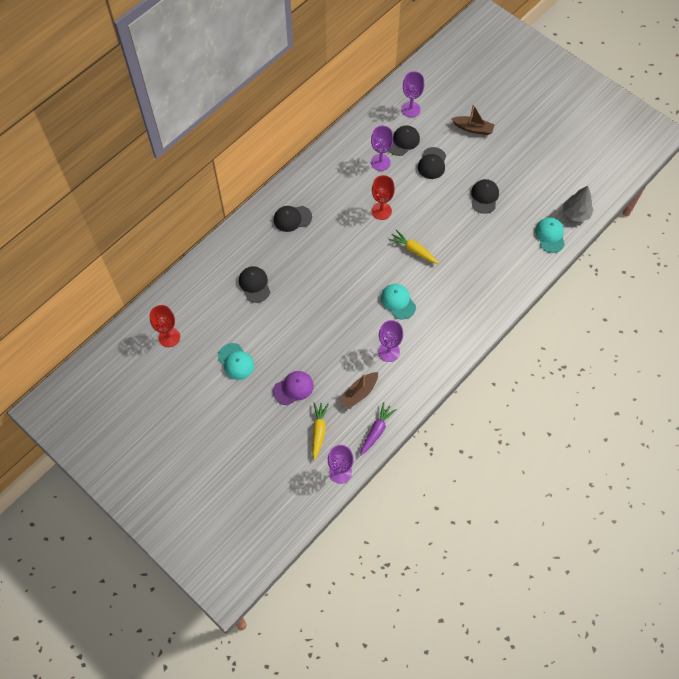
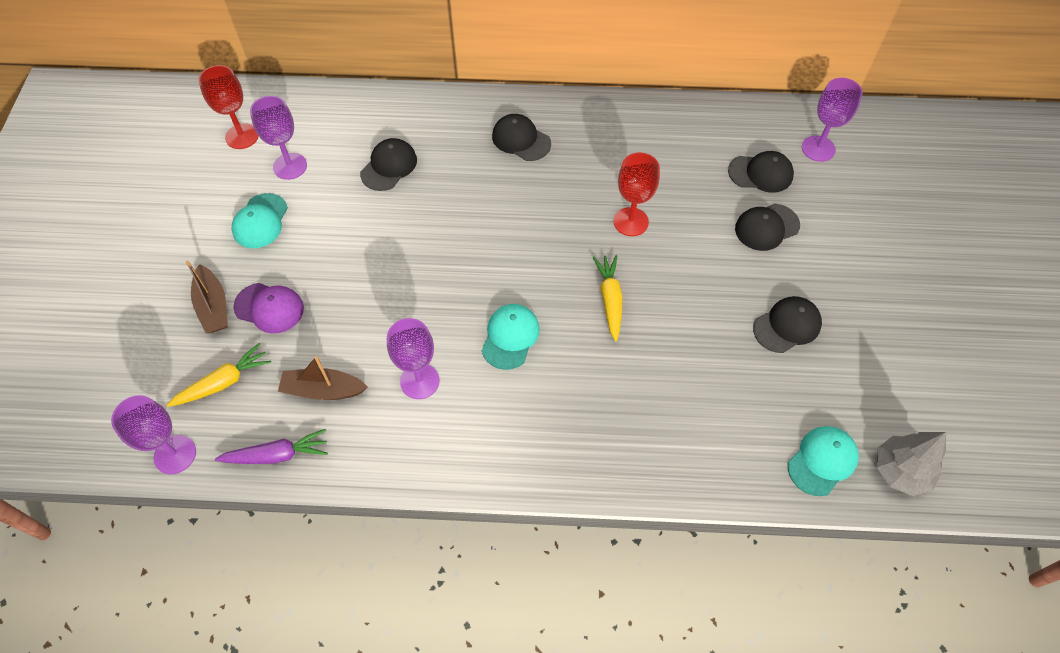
camera: 50 degrees right, 5 degrees down
purple goblet [371,126,393,171] -> purple goblet moved to [250,96,307,180]
brown boat [451,104,495,135] -> brown boat moved to [186,260,228,333]

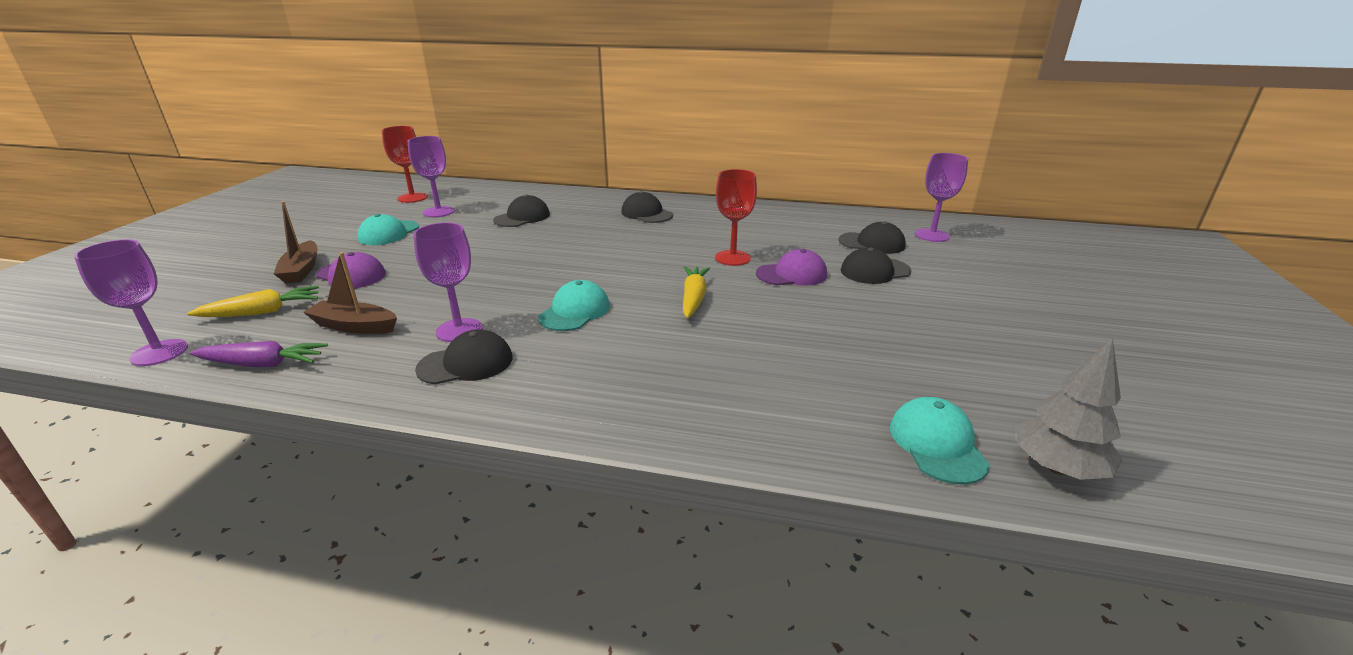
camera: 10 degrees right, 30 degrees down
black cap [753,296,822,353] -> black cap moved to [415,329,513,384]
turquoise cap [788,426,859,496] -> turquoise cap turned 60 degrees counterclockwise [890,397,990,485]
none -> purple cap [756,249,827,286]

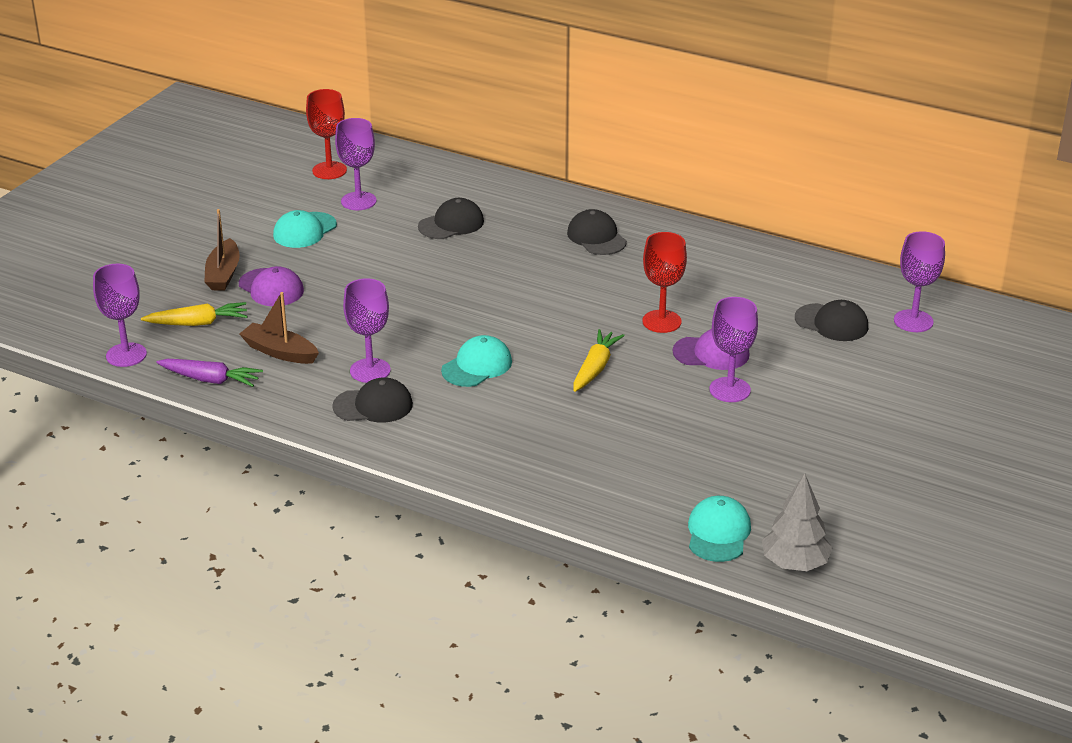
camera: 15 degrees right, 5 degrees up
black cap [841,248,912,284] -> none
none -> purple goblet [709,297,758,402]

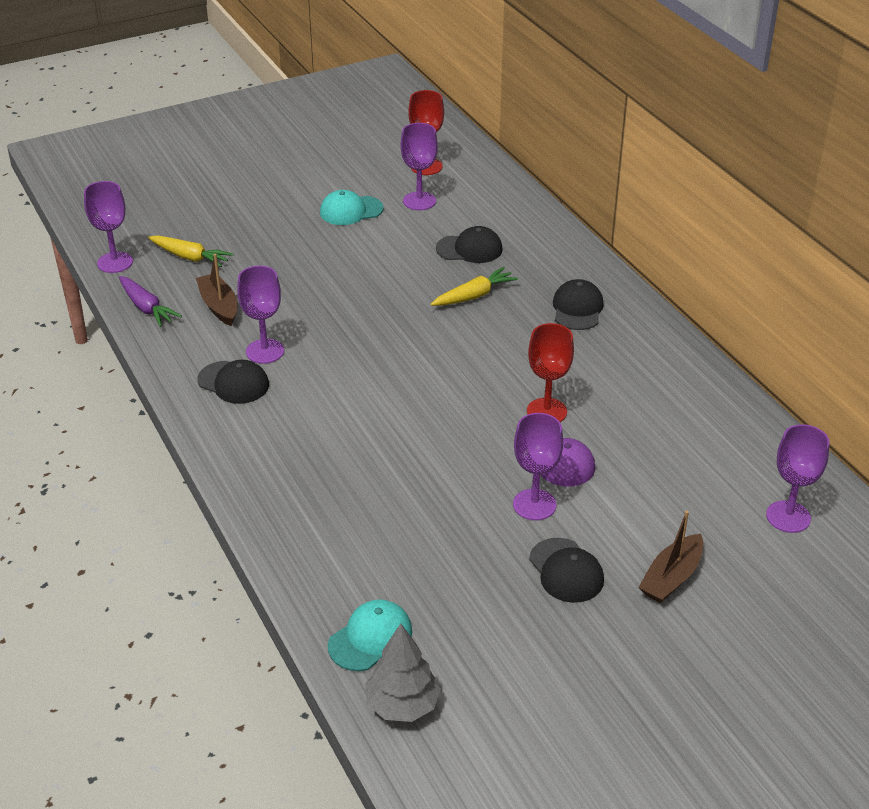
camera: 35 degrees right, 5 degrees up
brown boat [204,209,240,291] -> brown boat moved to [638,511,703,603]
purple cap [239,266,304,306] -> none
turquoise cap [441,335,512,387] -> none
yellow carrot [574,329,625,392] -> yellow carrot moved to [431,267,518,306]
black cap [795,300,868,341] -> black cap moved to [529,538,604,603]

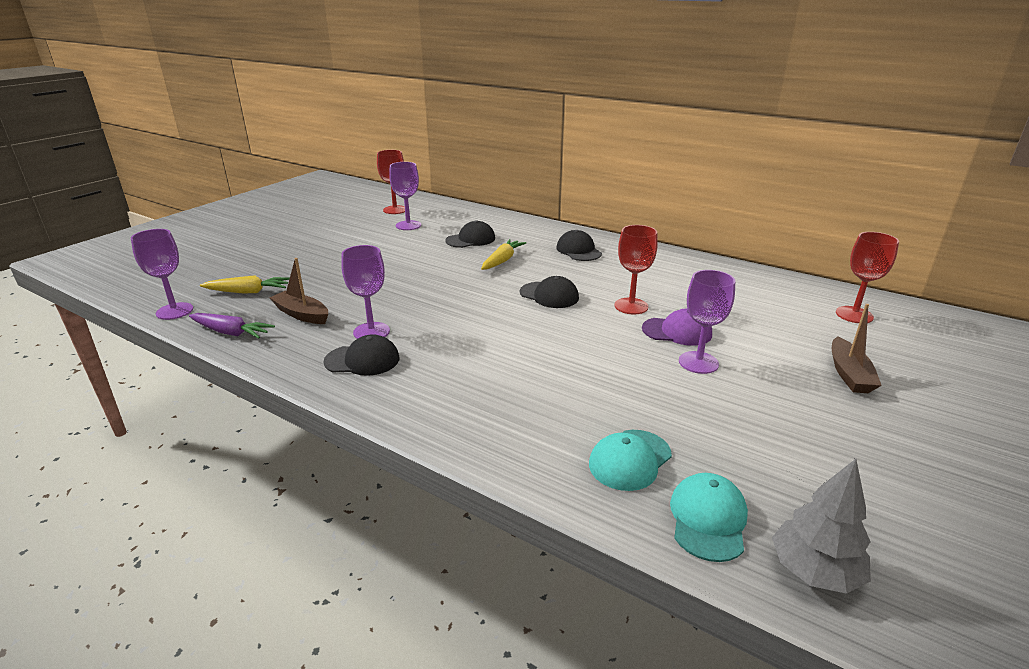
camera: 30 degrees left, 10 degrees down
turquoise cap [320,190,384,225] -> turquoise cap moved to [589,430,672,491]
black cap [529,538,604,603] -> black cap moved to [520,276,579,308]
purple goblet [766,424,830,533] -> red goblet [836,232,899,323]

